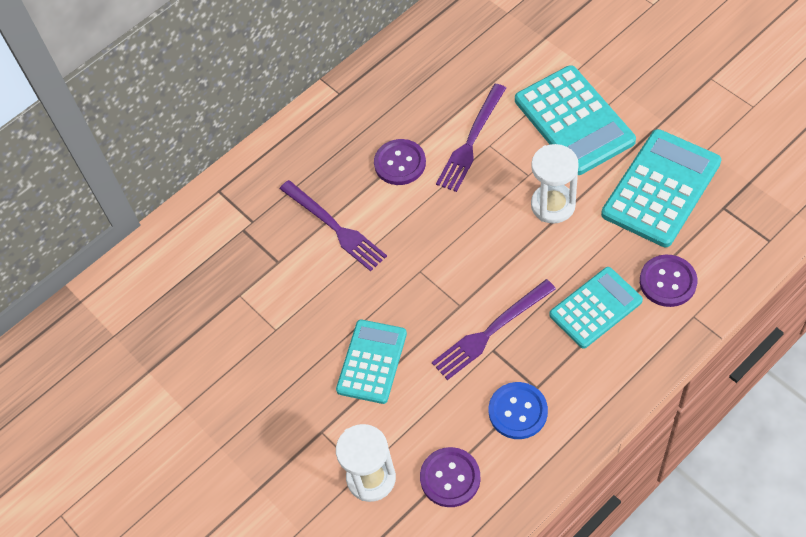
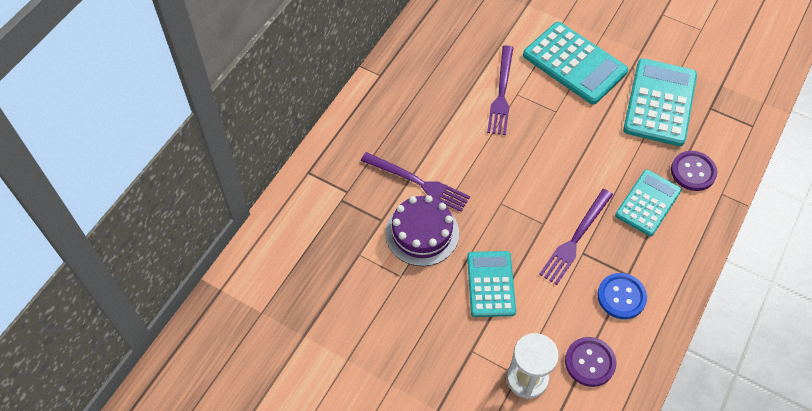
camera: 25 degrees left, 0 degrees up
purple button [374,139,426,185] -> none
white hourglass [531,144,579,224] -> none
none -> purple cake [385,195,459,266]

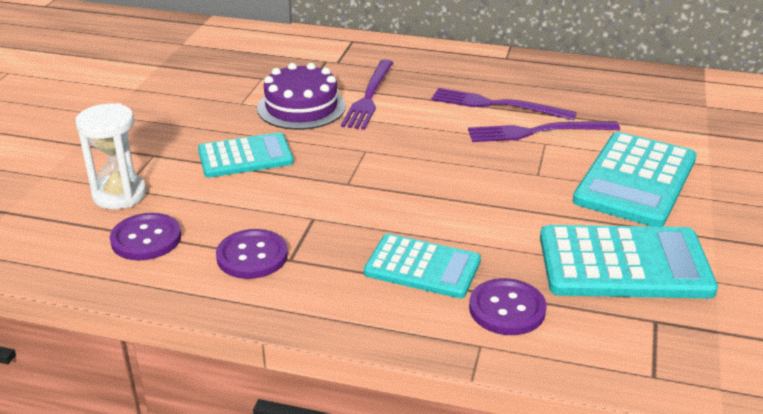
camera: 75 degrees right, 25 degrees down
purple fork [539,189,613,285] -> purple fork moved to [431,88,577,120]
blue button [597,273,647,319] -> purple button [216,229,288,279]

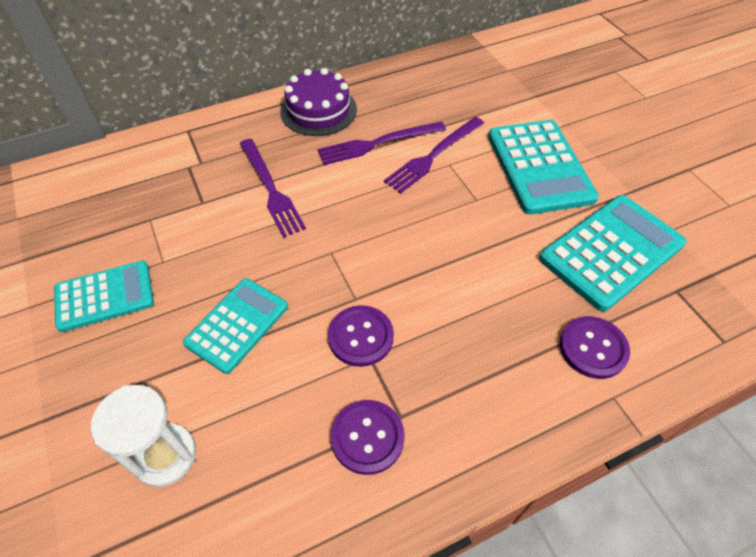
camera: 40 degrees left, 20 degrees up
purple button [110,213,181,261] -> purple button moved to [328,305,394,367]
purple cake [257,63,346,130] -> purple cake moved to [280,68,357,136]
turquoise calculator [364,234,481,299] -> turquoise calculator moved to [54,261,154,332]

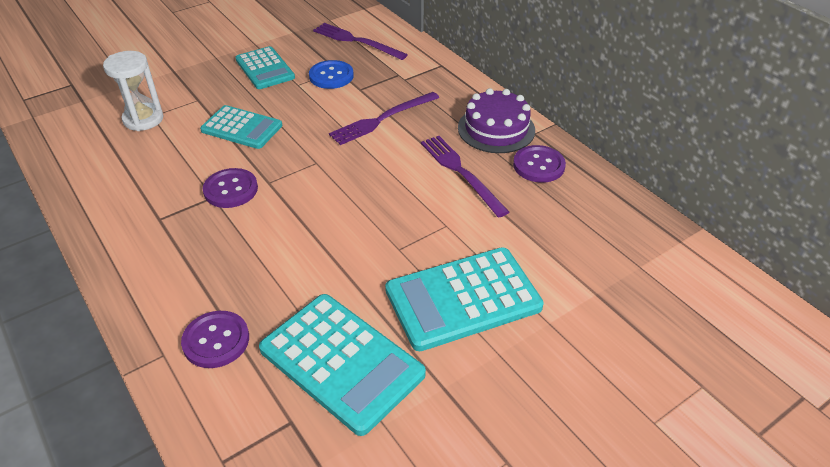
camera: 80 degrees right, 10 degrees down
purple button [331,400,405,475] -> purple button moved to [513,145,566,183]
purple fork [384,117,484,194] -> purple fork moved to [313,23,408,60]
none -> blue button [309,60,354,89]

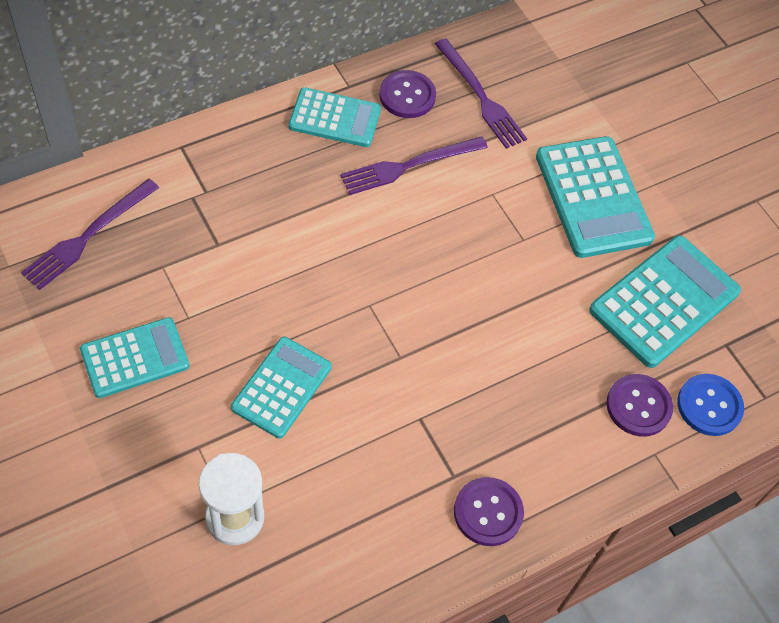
camera: 90 degrees left, 15 degrees up
purple button [203,168,258,208] -> purple button moved to [454,477,524,546]
blue button [309,60,354,89] -> blue button moved to [677,374,744,436]
purple fork [329,92,439,145] -> purple fork moved to [435,38,527,149]
purple cake [458,88,535,153] -> turquoise calculator [289,87,381,147]

